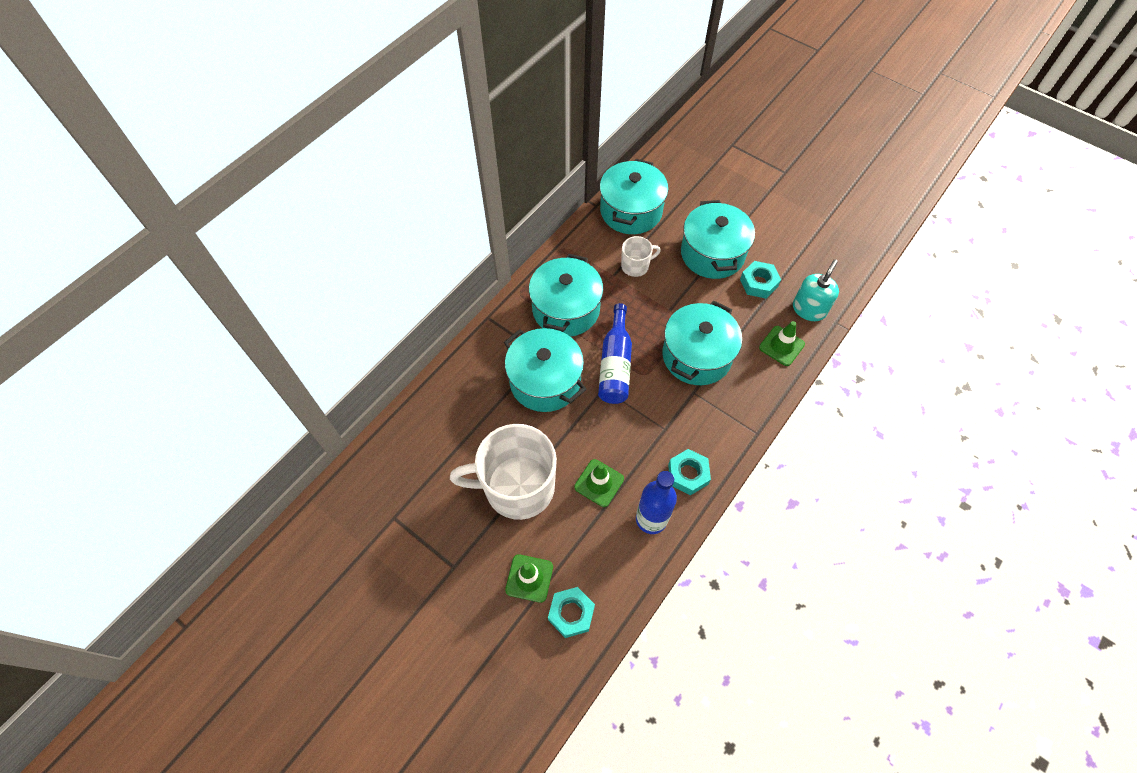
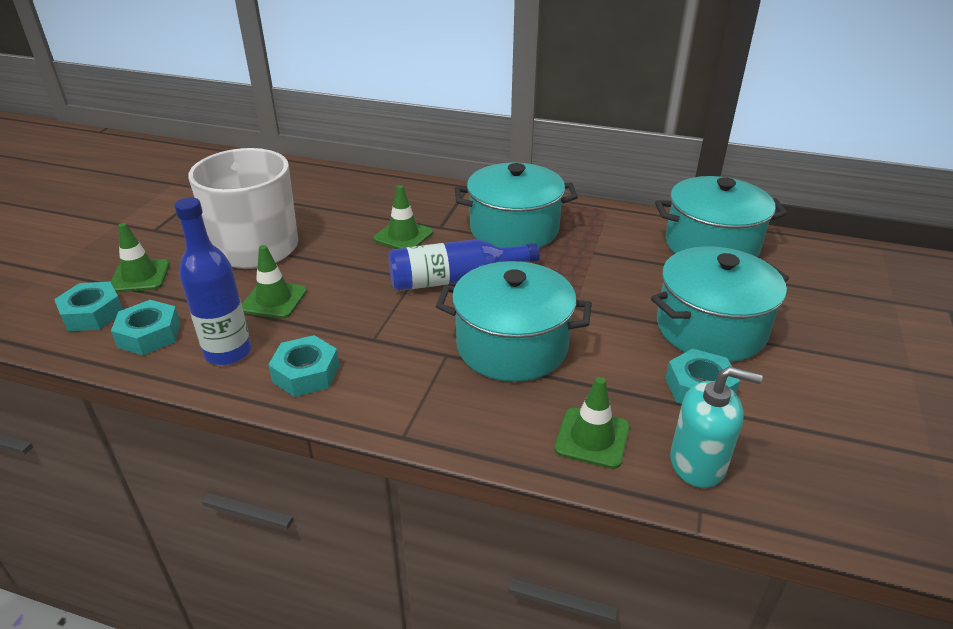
camera: 70 degrees right, 25 degrees down
turquoise pot [504,328,587,412] -> green traffic cone [374,185,433,249]
white mug [621,236,661,277] -> none
none -> turquoise nut [111,300,180,355]

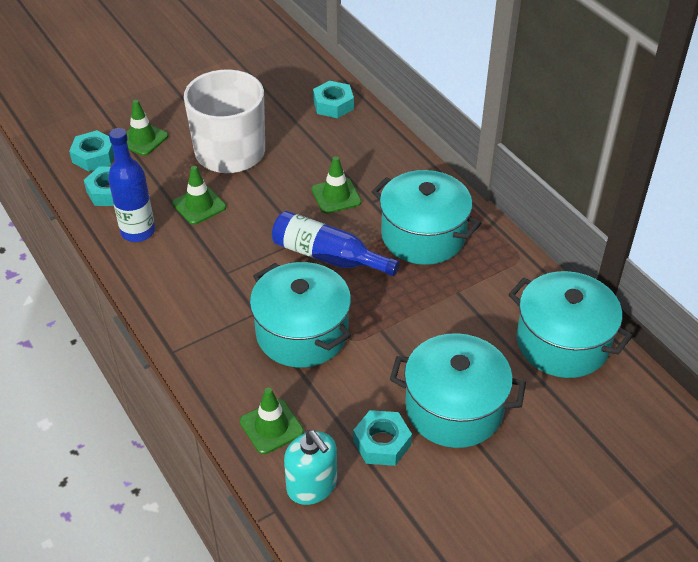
camera: 40 degrees right, 10 degrees up
turquoise nut [268,335,339,397] -> turquoise nut moved to [313,81,354,118]

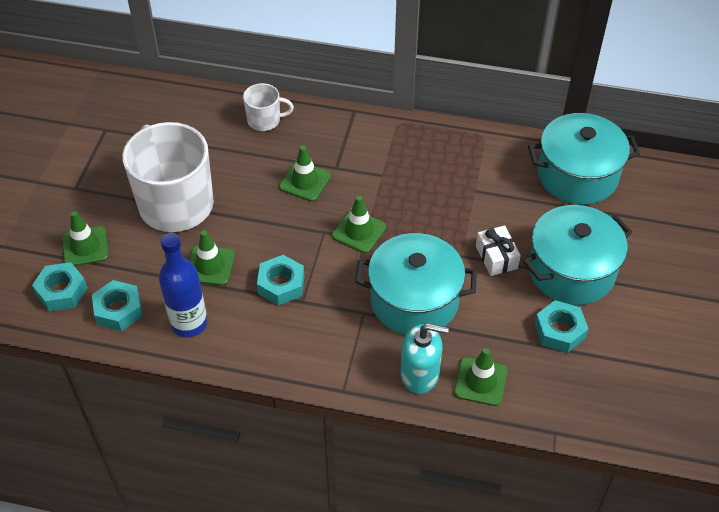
camera: 45 degrees left, 5 degrees up
blue bottle [272,211,400,276] -> green traffic cone [332,196,386,253]
turquoise soap dispenser [284,430,337,505] -> turquoise soap dispenser moved to [400,323,449,394]
turquoise nut [313,81,354,118] -> turquoise nut moved to [257,255,304,306]
turquoise pot [372,170,481,265] -> none
none -> white mug [243,83,294,131]
none -> white gift [476,225,521,276]

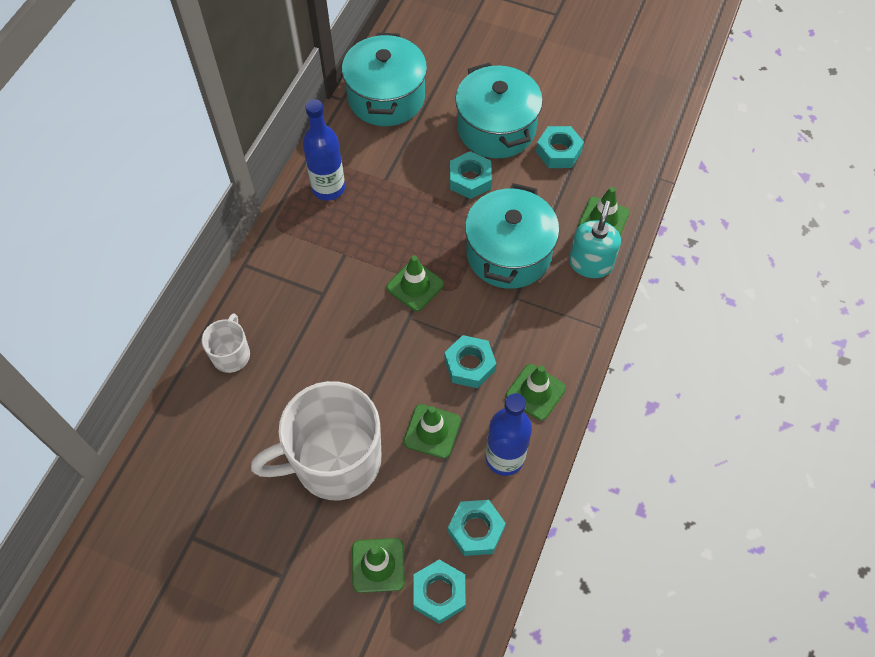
camera: 80 degrees left, 10 degrees up
green traffic cone [279,146,331,202] -> green traffic cone moved to [506,364,566,421]
white gift [476,225,521,276] -> turquoise nut [450,151,492,199]
none -> blue bottle [303,99,345,201]

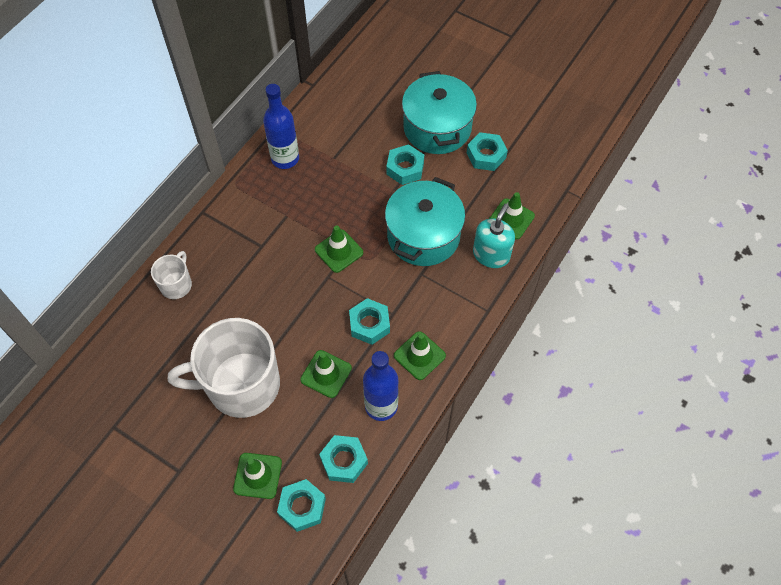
camera: 10 degrees right, 0 degrees up
turquoise pot [342,33,427,126] -> none

